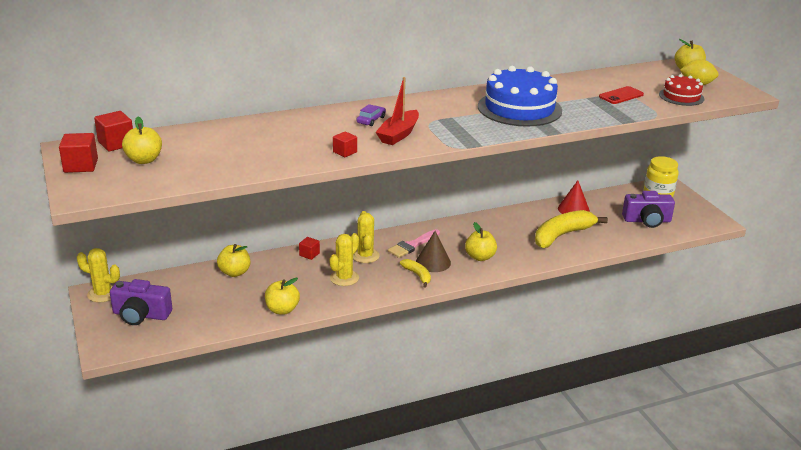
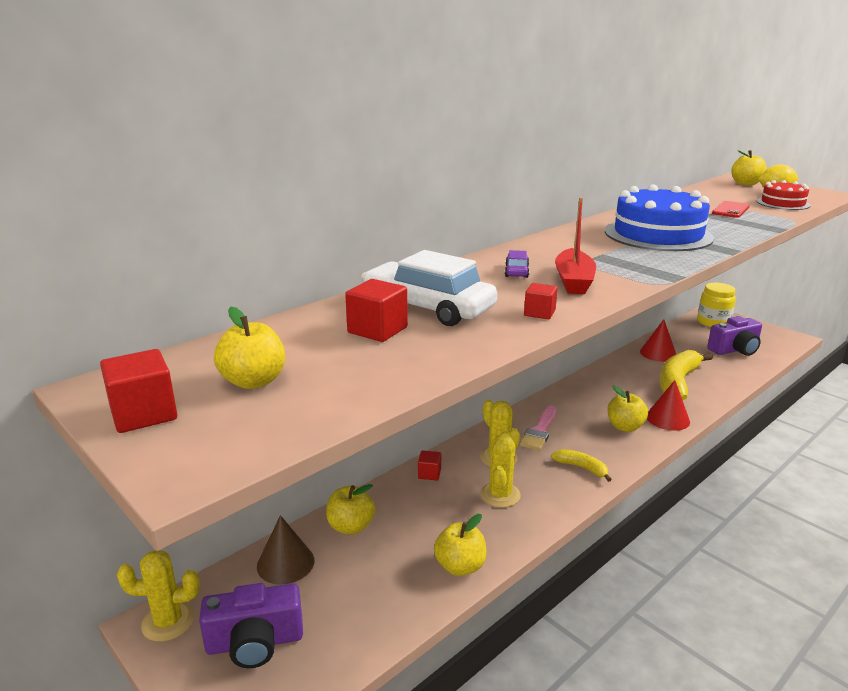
camera: 20 degrees left, 5 degrees down
red cube [94,111,133,151] -> red cube moved to [345,279,408,342]
brown cone [416,231,451,272] -> brown cone moved to [257,515,314,585]
none -> white car [361,250,497,326]
none -> red cone [647,380,690,431]

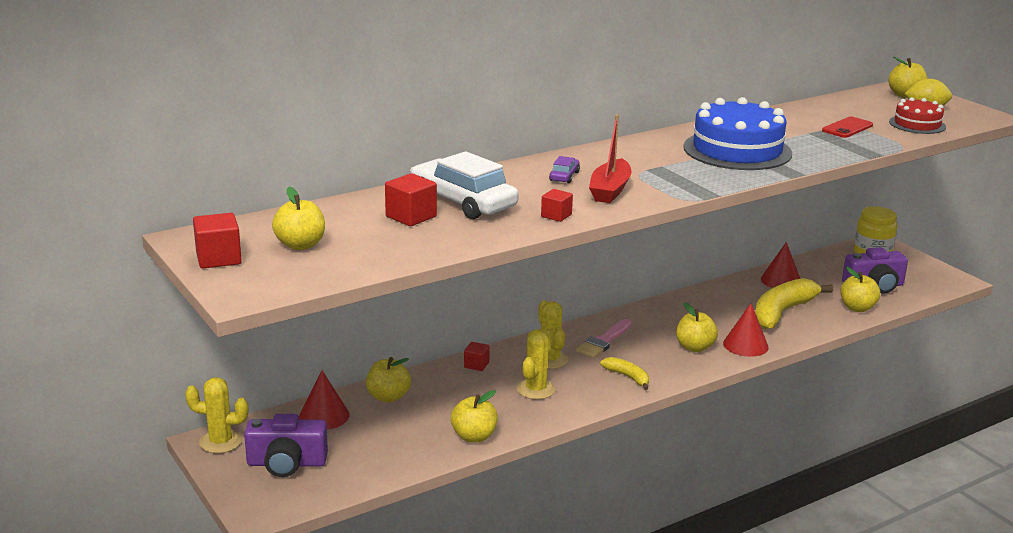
camera: 10 degrees right, 0 degrees up
brown cone [257,515,314,585] -> red cone [299,370,350,430]
none -> yellow apple [841,267,880,312]

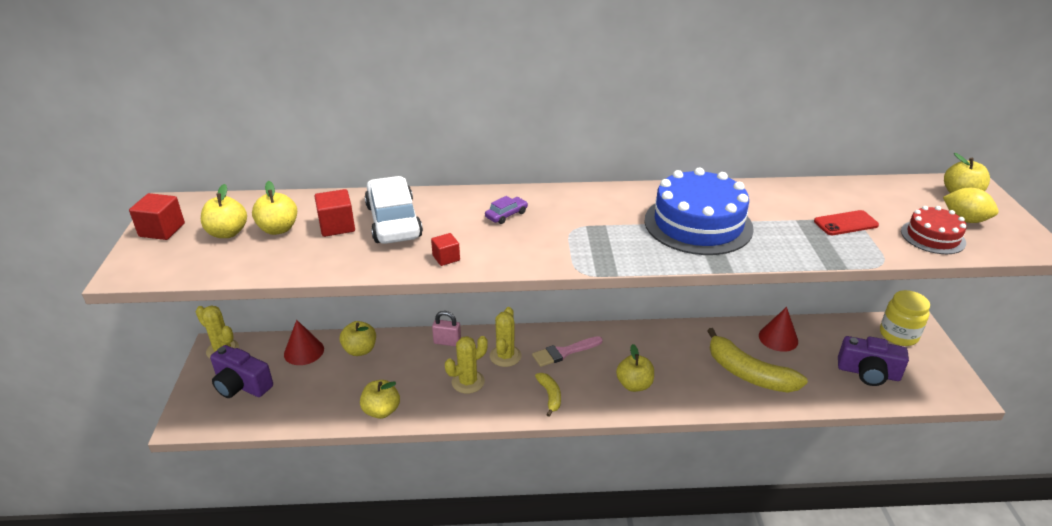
camera: 30 degrees right, 10 degrees up
red cube [464,342,490,371] -> pink padlock [432,311,461,346]
red boat [589,115,632,203] -> none
red cone [723,303,769,357] -> none
yellow banana [755,278,833,329] -> yellow banana turned 120 degrees counterclockwise [707,328,808,393]
yellow apple [841,267,880,312] -> yellow apple moved to [252,181,297,235]

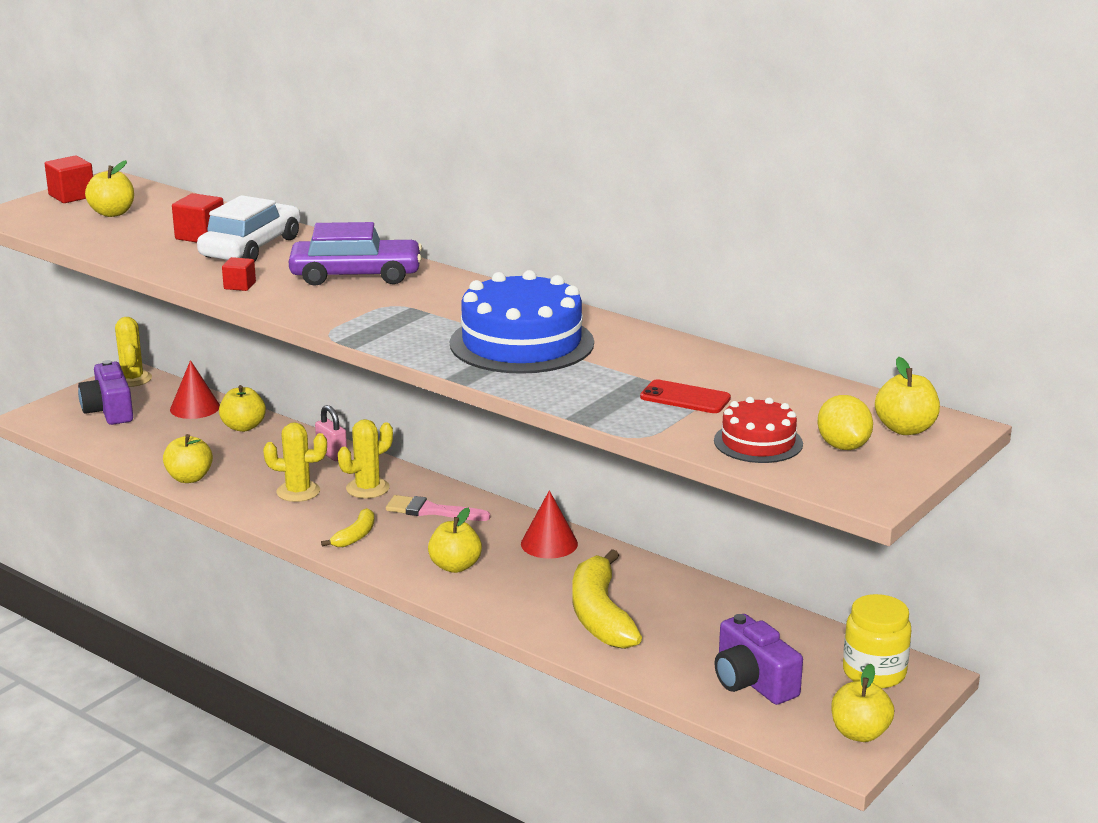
camera: 40 degrees right, 10 degrees down
yellow apple [252,181,297,235] -> yellow apple moved to [831,664,894,742]
purple car [485,196,528,224] -> purple car [289,222,422,286], size x2.29
red cone [759,307,798,352] -> red cone moved to [521,490,578,558]

